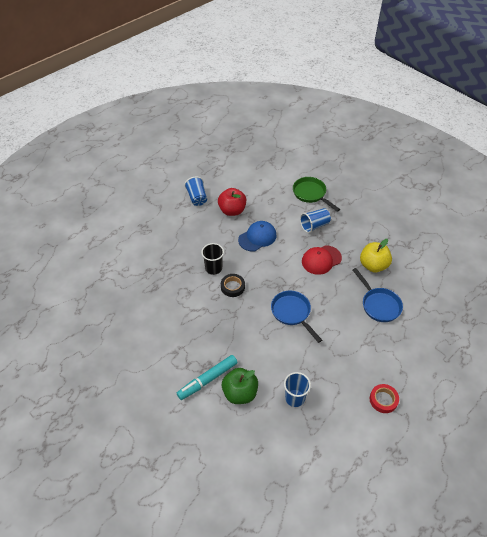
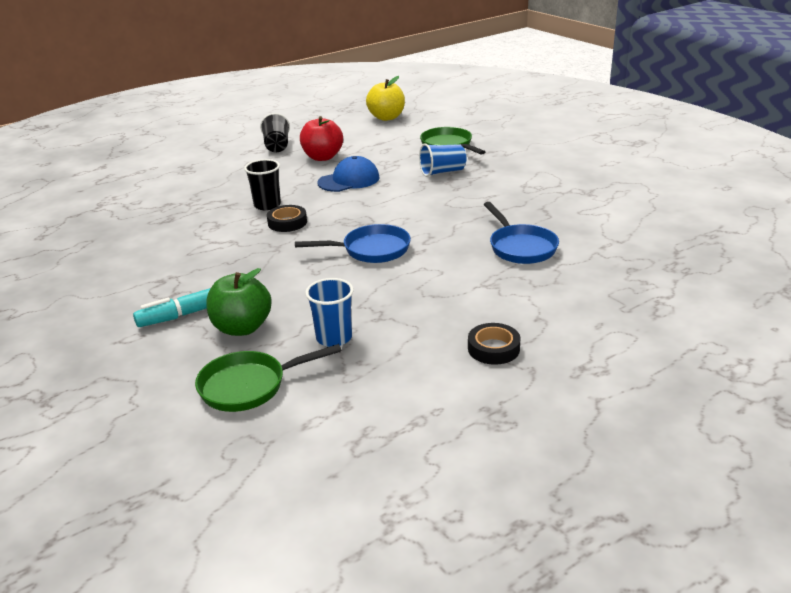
camera: 10 degrees right, 20 degrees down
blue cup [184,176,207,206] -> black cup [260,113,290,152]
blue pan [271,291,322,343] -> blue pan turned 105 degrees clockwise [295,224,411,263]
red cap [302,245,342,275] -> none
yellow apple [360,239,392,272] -> yellow apple moved to [366,76,405,121]
red tape [370,384,399,413] -> black tape [468,323,521,365]
none -> green pan [195,344,342,412]

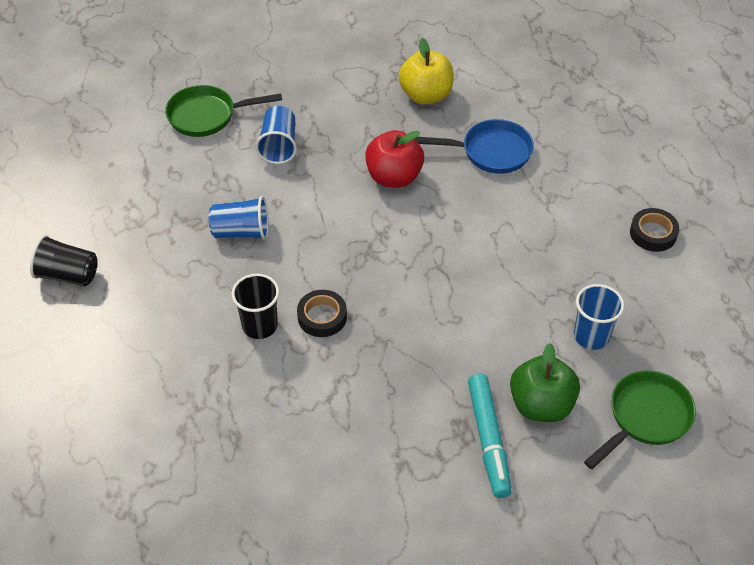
camera: 70 degrees left, 20 degrees up
green pan [195,344,342,412] -> green pan turned 135 degrees counterclockwise [584,371,696,469]
blue pan [295,224,411,263] -> none
red apple [300,116,343,161] -> red apple moved to [365,130,424,188]
blue cap [317,156,380,192] -> blue cup [209,196,268,240]
yellow apple [366,76,405,121] -> yellow apple moved to [399,38,454,104]

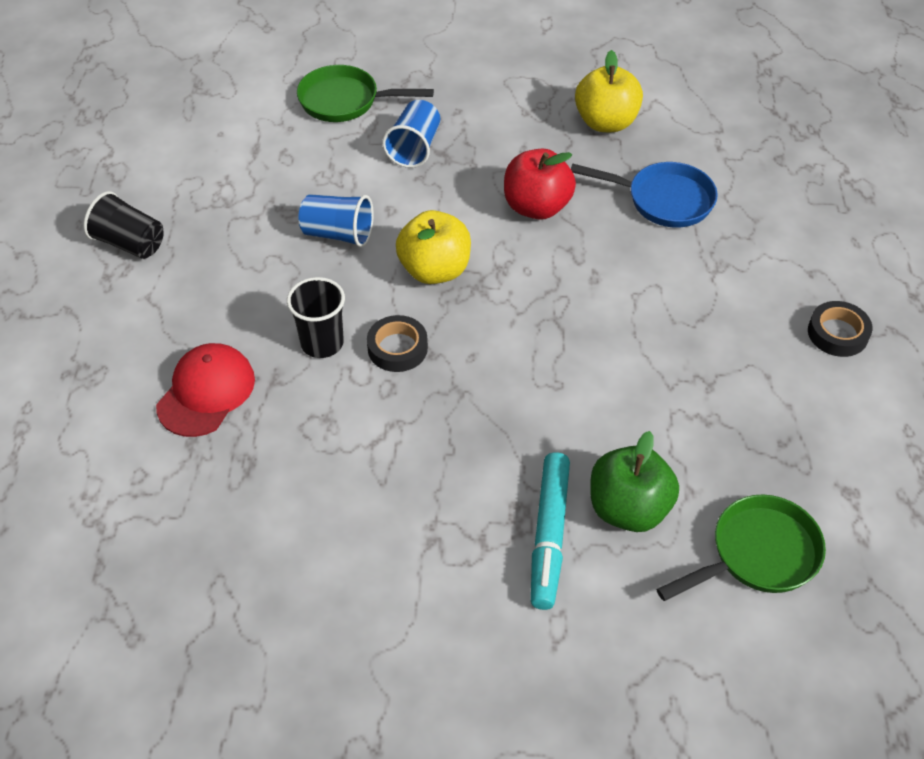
camera: 15 degrees right, 0 degrees up
blue cup [574,284,624,350] -> none
none -> red cap [156,343,255,437]
none -> yellow apple [396,210,471,284]

